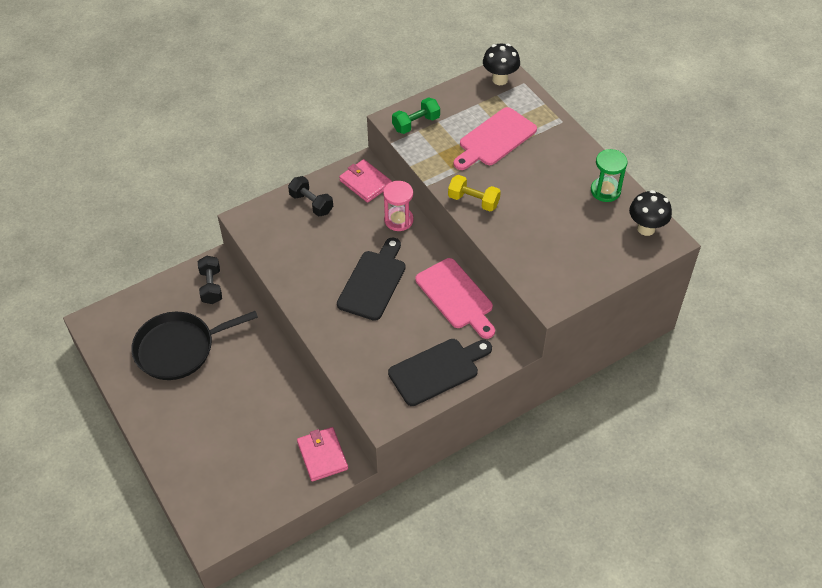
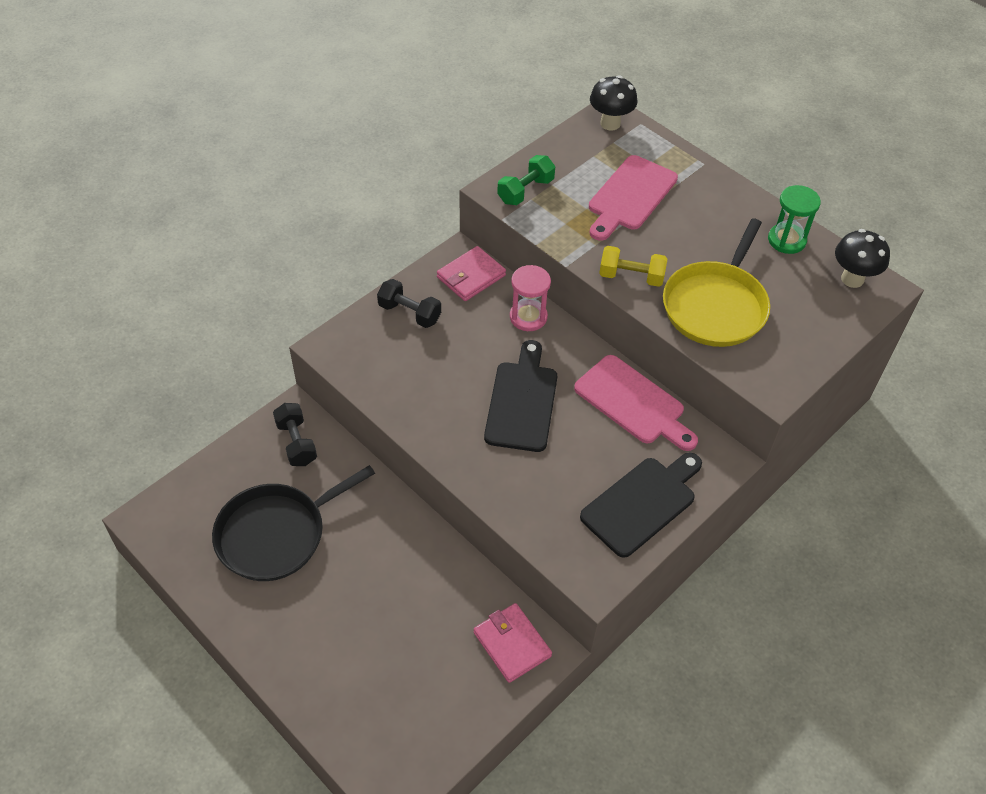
camera: 15 degrees left, 0 degrees up
pink wallet [339,159,392,203] -> pink wallet turned 75 degrees counterclockwise [437,246,506,301]
none -> yellow pan [663,218,770,347]

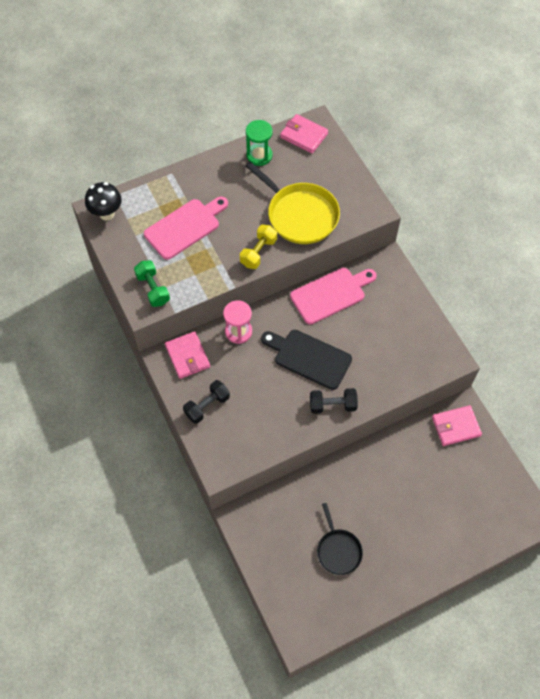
camera: 70 degrees left, 10 degrees up
black pan [212,465,375,581] -> black pan [317,503,363,575], size x0.59
black dumbbell [273,403,317,466] -> black dumbbell moved to [310,388,358,414]
black cutting board [580,452,702,558] -> none
pink cutting board [589,155,678,241] -> pink cutting board turned 90 degrees counterclockwise [144,196,228,260]
black mushroom [835,229,890,288] -> pink wallet [280,114,328,154]

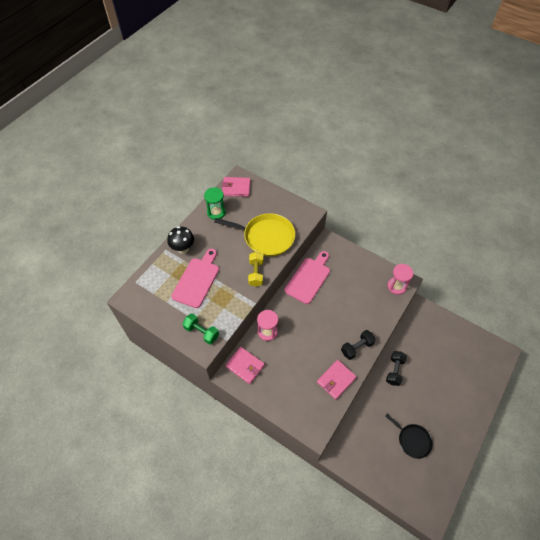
camera: 30 degrees left, 5 degrees down
black mushroom [85,182,122,221] -> black mushroom moved to [167,226,194,254]
black dumbbell [183,380,230,424] -> black dumbbell moved to [386,351,407,386]
black cutting board [261,330,352,390] -> none
pink wallet [432,405,482,446] -> pink wallet moved to [317,360,357,400]
none -> pink hourglass [388,264,413,295]

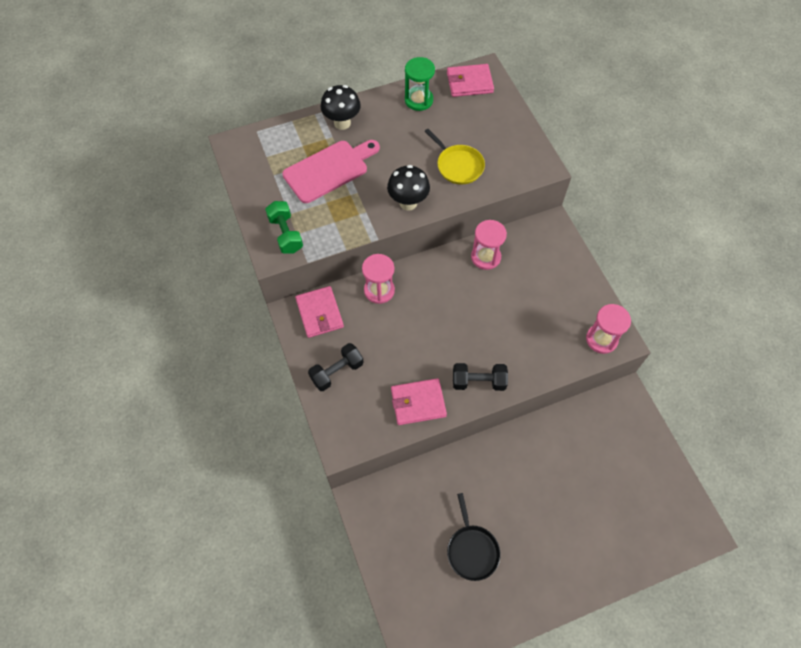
camera: 35 degrees right, 5 degrees up
yellow pan [214,213,295,257] -> yellow pan [425,129,485,185], size x0.59
pink wallet [222,177,251,197] -> pink wallet turned 45 degrees counterclockwise [447,64,494,97]
yellow dumbbell [248,252,263,287] -> black mushroom [387,165,430,211]
pink cutting board [285,251,330,304] -> pink hourglass [471,220,507,270]
black dumbbell [386,351,407,386] -> black dumbbell moved to [308,343,363,391]

